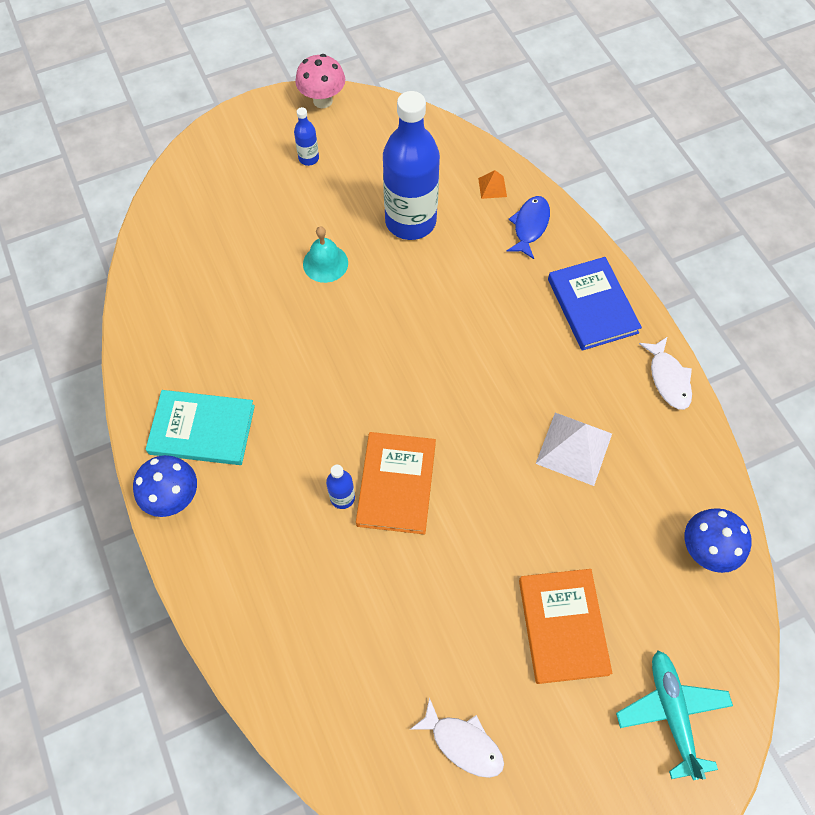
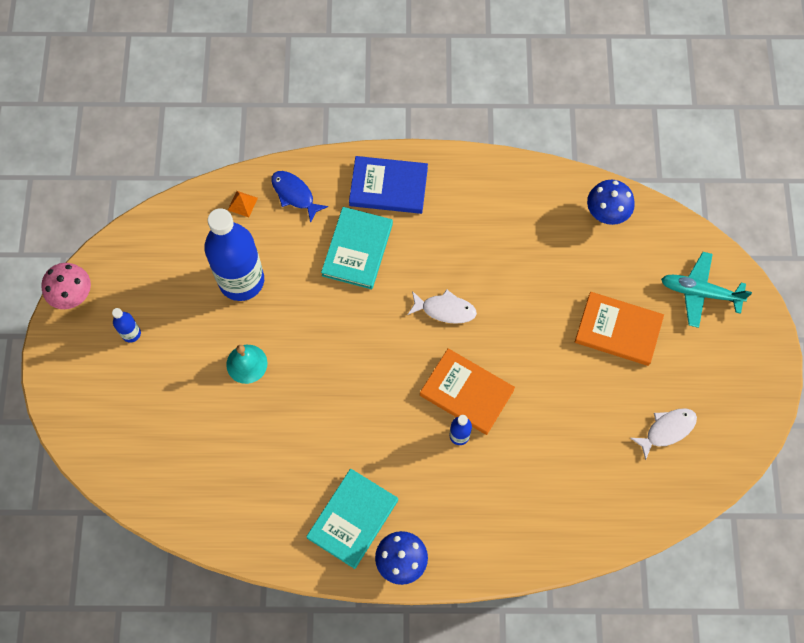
camera: 65 degrees left, 5 degrees up
white pyramid [536,413,612,486] -> none
white fish [639,336,692,410] -> white fish moved to [408,290,477,324]
none -> turquoise book [321,207,393,289]

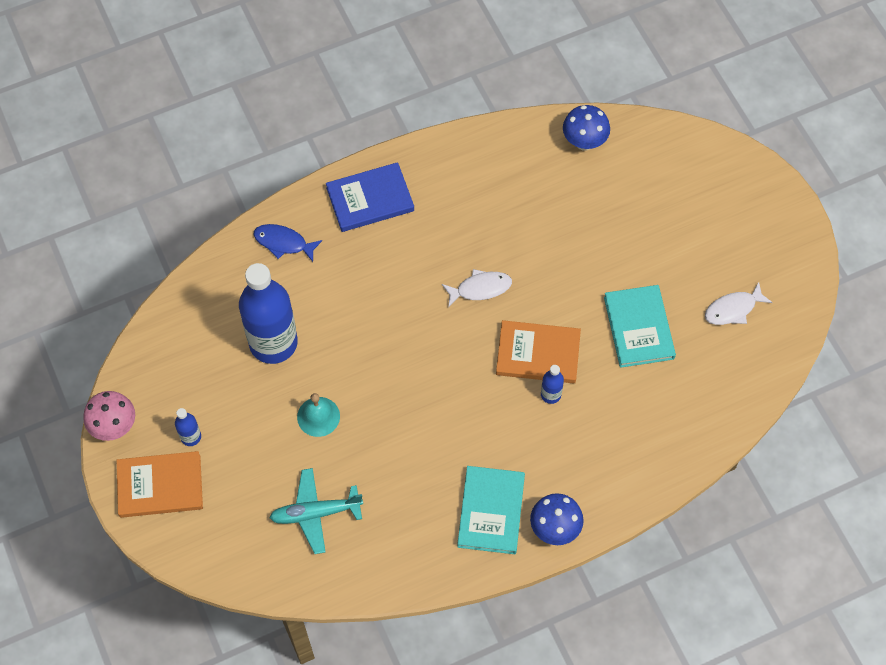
camera: 25 degrees left, 5 degrees down
orange pyramid [228,191,258,217] -> none
turquoise book [321,207,393,289] -> turquoise book moved to [604,285,676,368]
orange book [575,292,664,366] -> orange book moved to [117,451,203,518]
white fish [631,408,697,460] -> white fish turned 150 degrees counterclockwise [705,282,773,325]
turquoise plane [661,252,752,328] -> turquoise plane moved to [269,468,363,554]

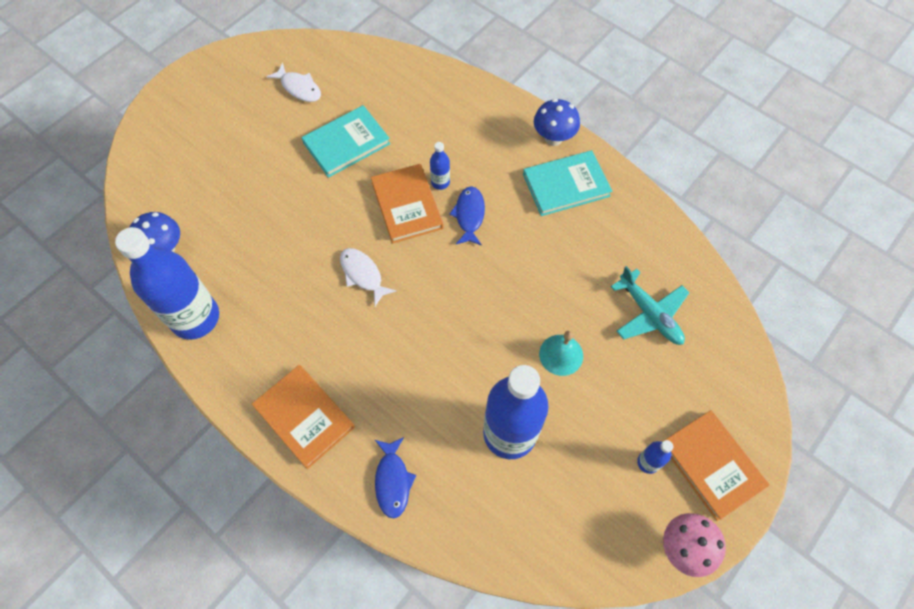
camera: 115 degrees left, 0 degrees up
blue book [326,162,414,232] -> orange book [252,365,355,469]
none -> blue bottle [115,227,219,340]
none -> blue fish [449,186,485,246]

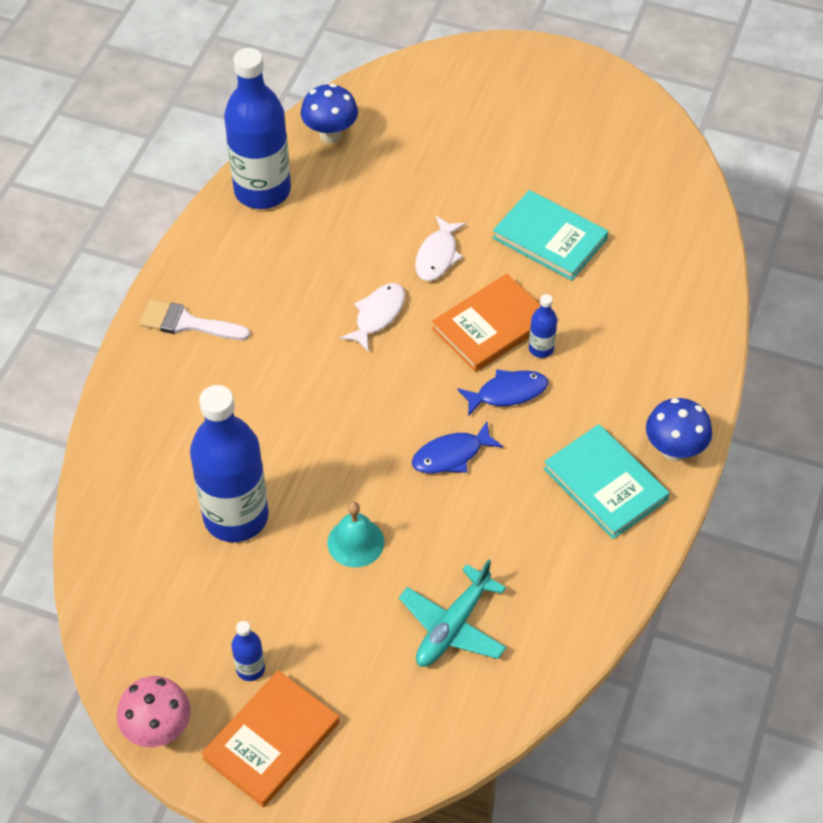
camera: 70 degrees right, 10 degrees down
orange book [252,365,355,469] -> white brush [140,300,250,340]
white fish [267,63,321,102] -> white fish moved to [415,216,466,281]
blue fish [375,437,416,518] -> blue fish moved to [412,422,503,473]

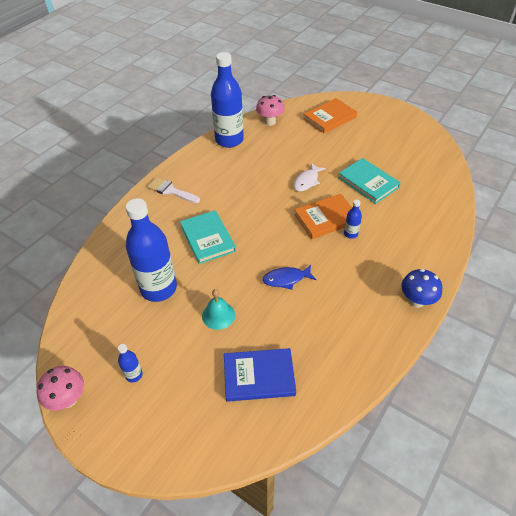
camera: 15 degrees right, 5 degrees down
orange book [201,670,339,807] -> orange book moved to [303,98,357,133]
blue mushroom [301,84,358,143] -> pink mushroom [256,95,285,126]
white fish [340,283,405,352] -> none
turquoise plane [399,559,506,667] -> blue book [224,348,296,402]
blue fish [457,369,548,416] -> none
turquoise book [544,424,669,539] -> turquoise book moved to [180,210,236,264]

